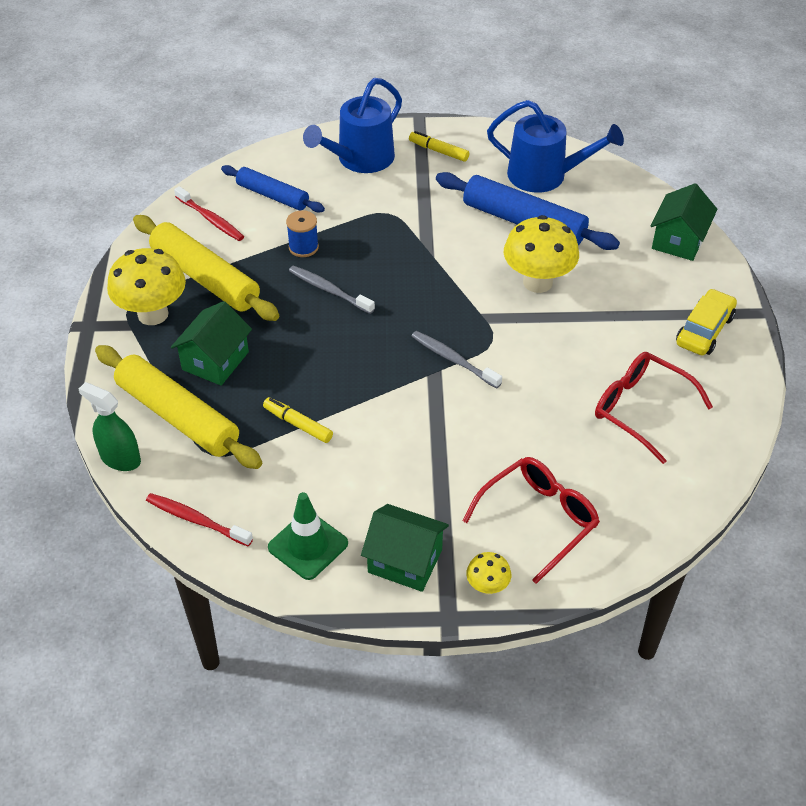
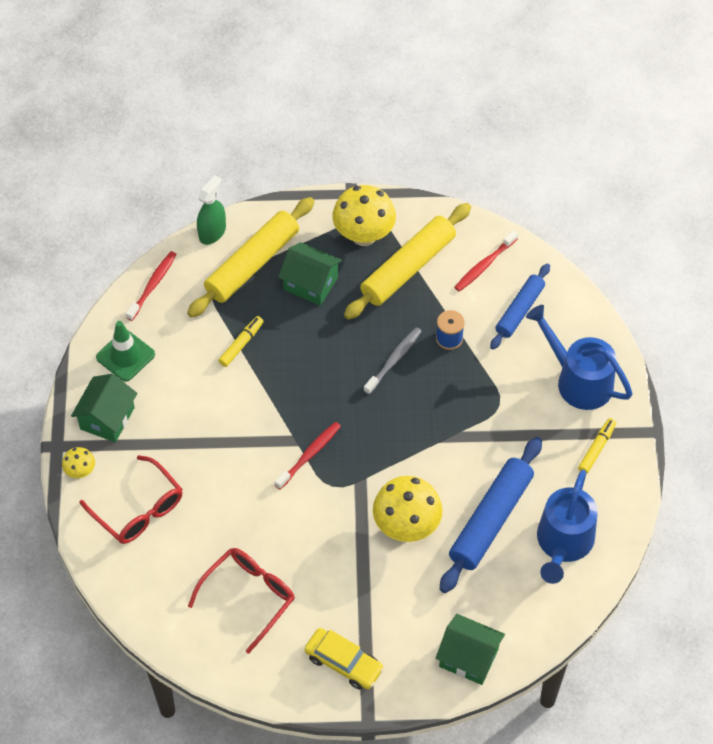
camera: 90 degrees right, 10 degrees up
grey toothbrush [412,331,502,388] -> red toothbrush [275,422,341,490]

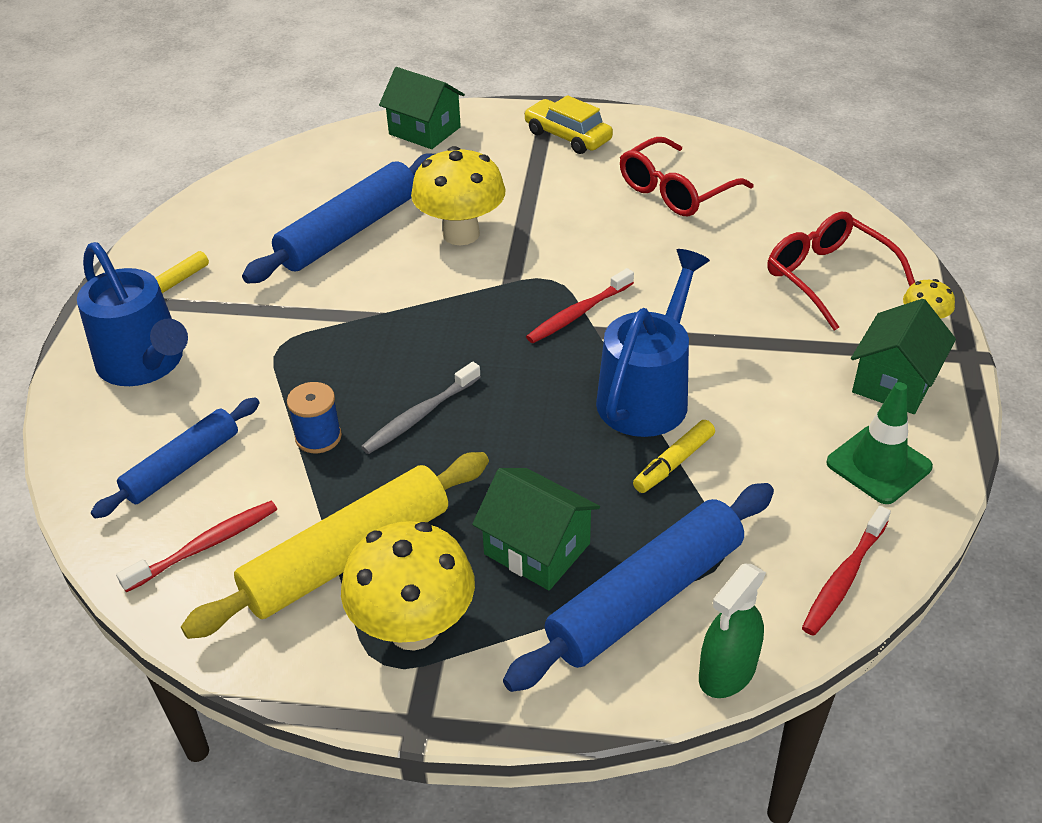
camera: 170 degrees left, 15 degrees down
yellow rolling pin [187,197,314,317] -> blue rolling pin [503,483,774,692]
blue watering can [537,470,598,584] -> blue watering can moved to [596,249,710,437]

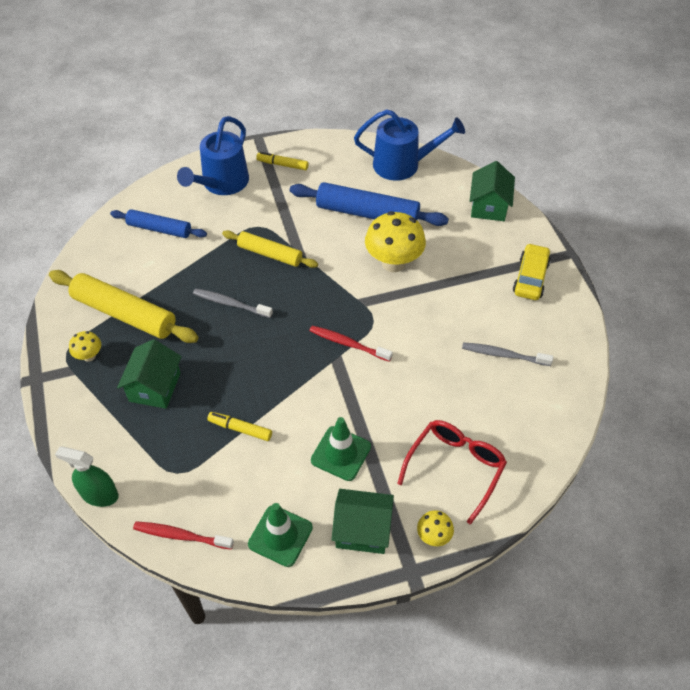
camera: 65 degrees right, 10 degrees up
red toothbrush [116,501,277,592] -> none
blue spool [287,382,342,453] -> none
yellow mushroom [341,521,475,651] -> yellow mushroom [69,331,101,362], size x0.49
blue rolling pin [503,483,774,692] -> none
blue watering can [596,249,710,437] -> blue watering can moved to [354,109,465,181]
red glasses [620,137,754,216] -> grey toothbrush [462,342,553,366]
none -> yellow rolling pin [222,230,318,268]
none -> green traffic cone [311,417,371,481]

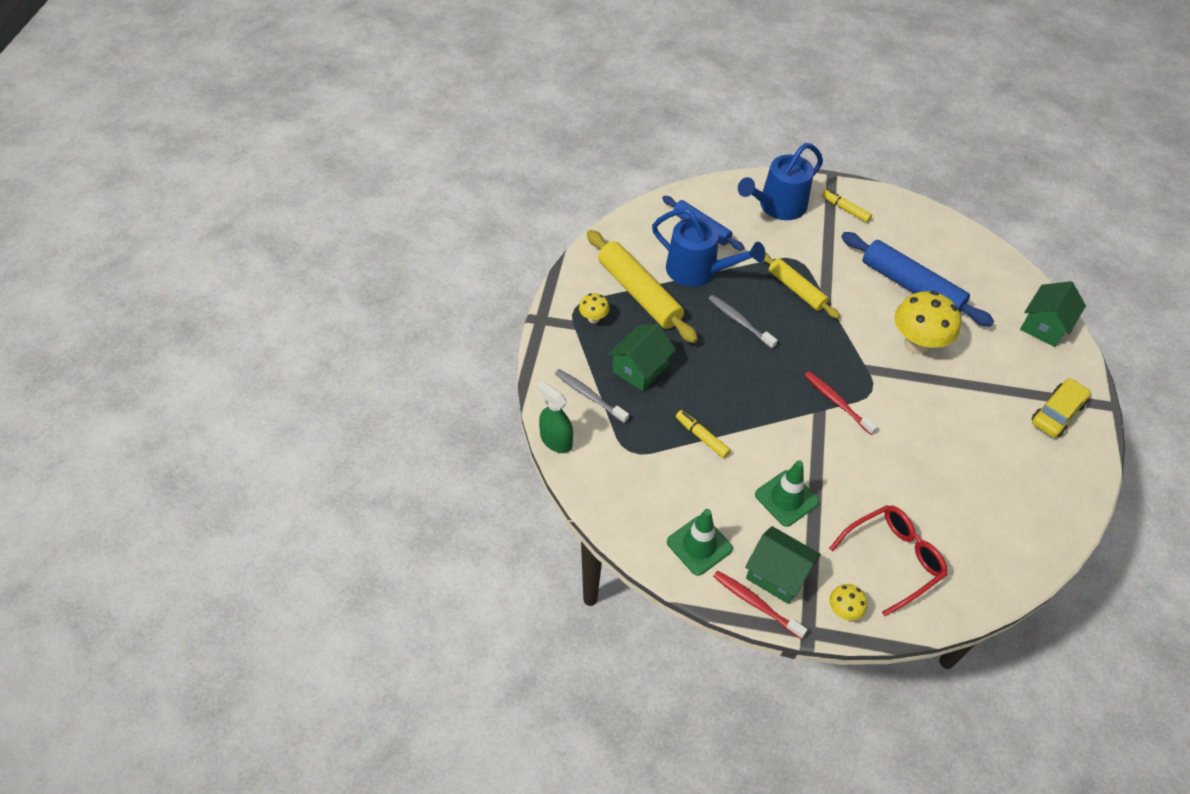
camera: 25 degrees right, 0 degrees up
red toothbrush [133,521,234,550] -> red toothbrush moved to [713,570,807,639]
blue watering can [354,109,465,181] -> blue watering can moved to [652,208,765,287]
grey toothbrush [462,342,553,366] -> grey toothbrush moved to [555,369,629,423]

